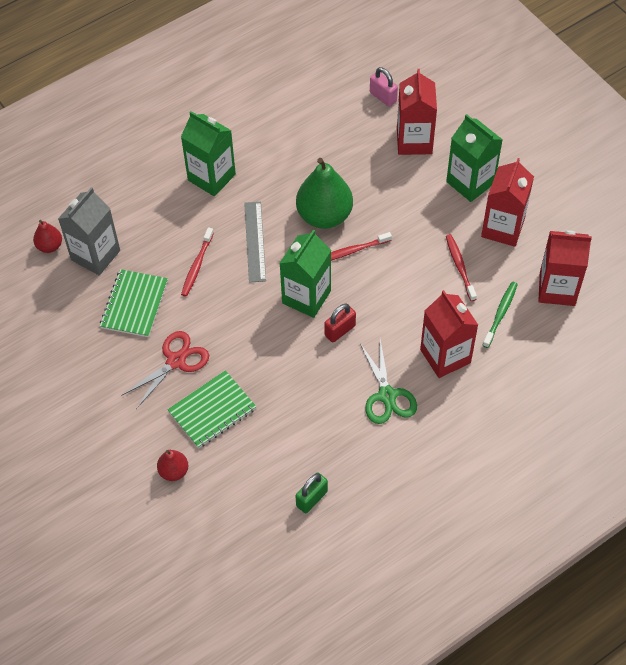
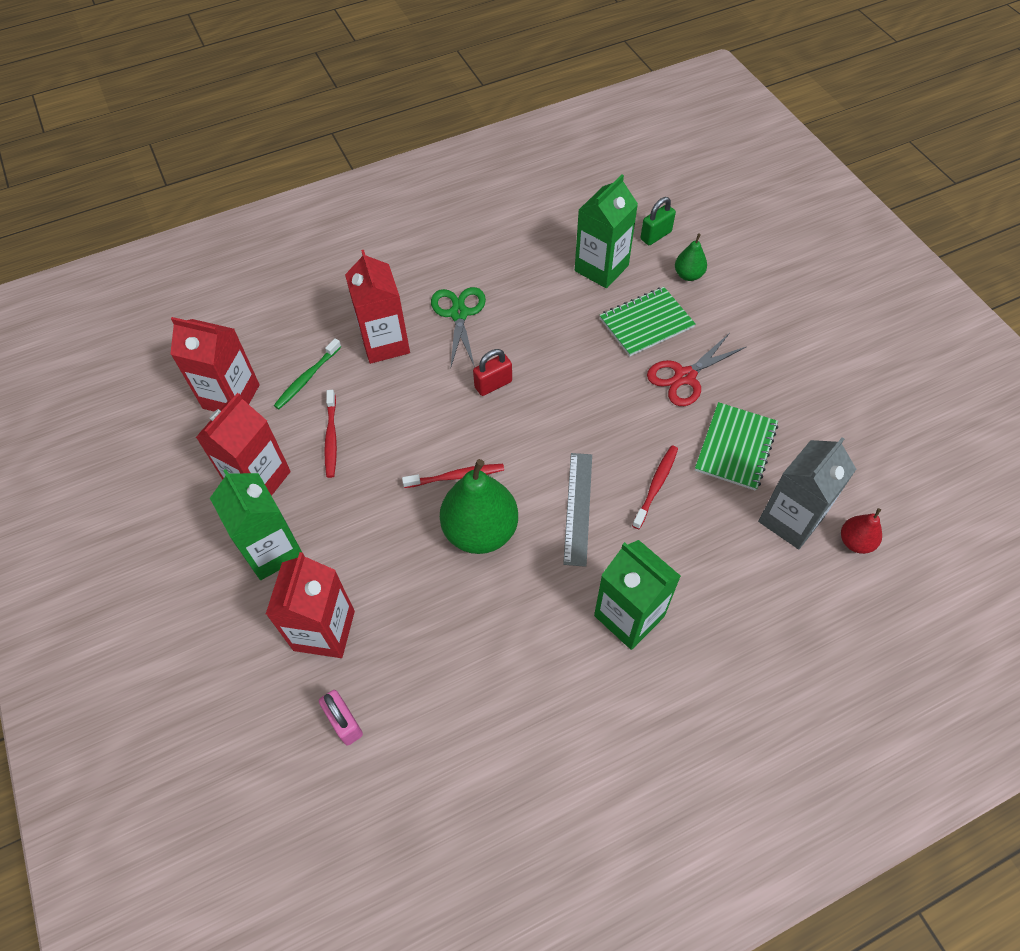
camera: 170 degrees left, 0 degrees up
red pear [157,450,188,481] -> green pear [675,234,707,281]
green carton [279,229,331,318] -> green carton moved to [575,175,638,288]
green padlock [296,473,328,513] -> green padlock moved to [640,197,676,245]

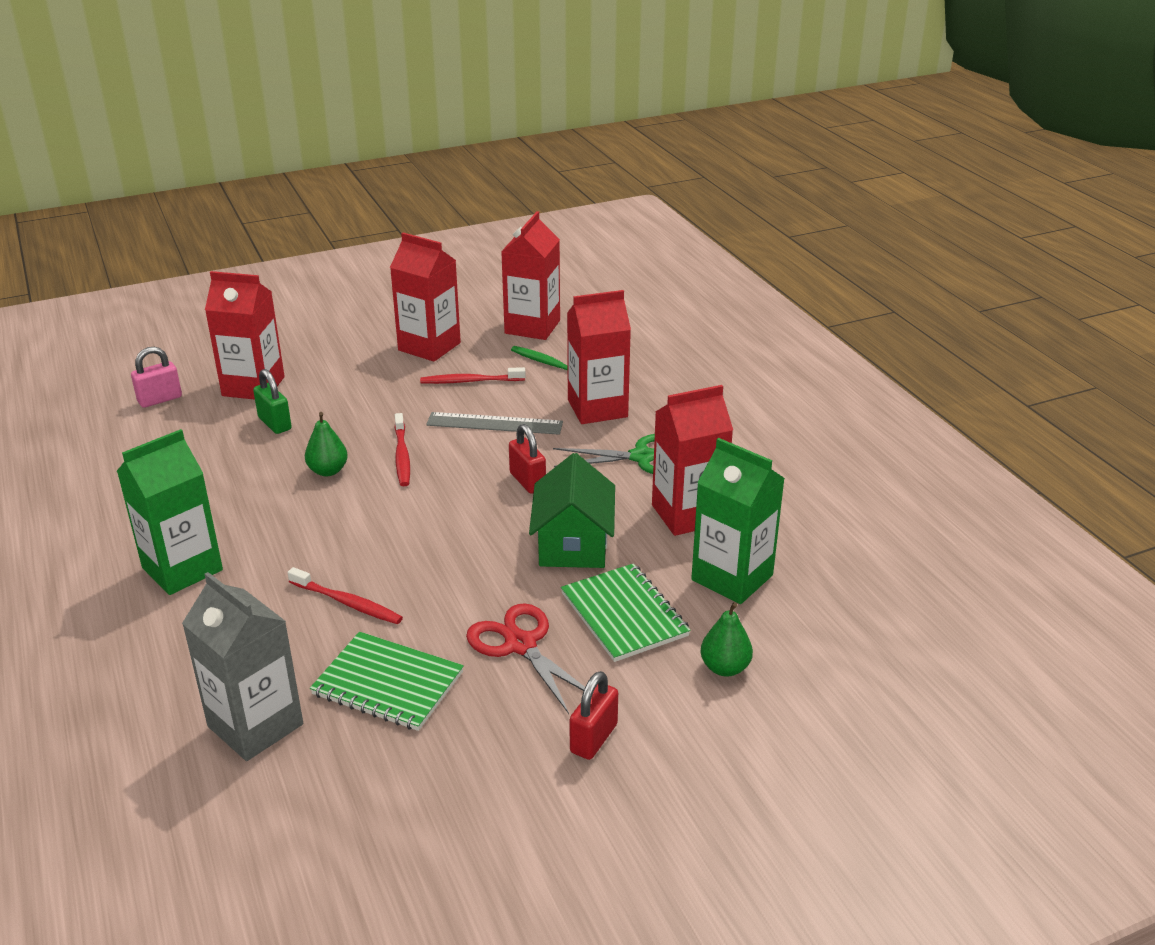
camera: 90 degrees right, 25 degrees down
green carton [210,469,302,580] -> none
green pear [440,459,518,554] -> green pear [305,412,348,476], size x0.49
grey ruler [563,453,592,567] -> grey ruler moved to [426,412,563,435]
green padlock [640,197,676,245] -> green padlock moved to [253,369,292,434]
red pear [841,508,882,554] -> none
none -> green house [529,453,615,568]
none -> red padlock [570,671,618,760]
none -> red carton [652,385,733,536]

